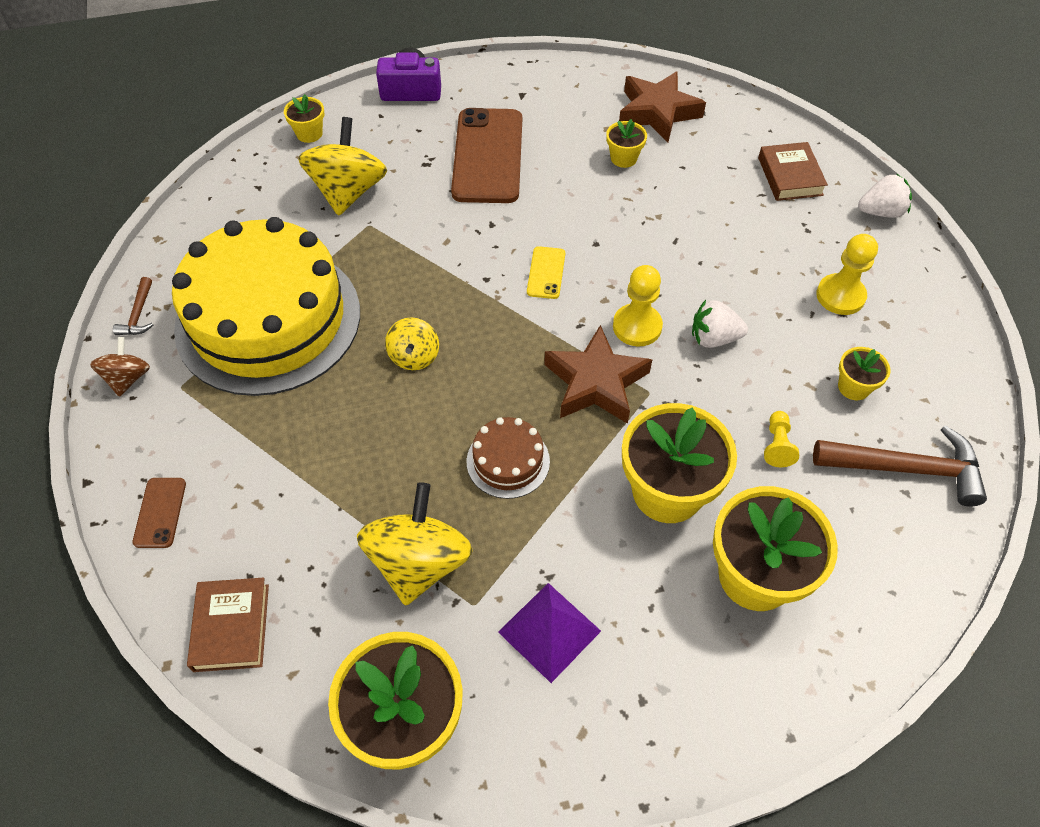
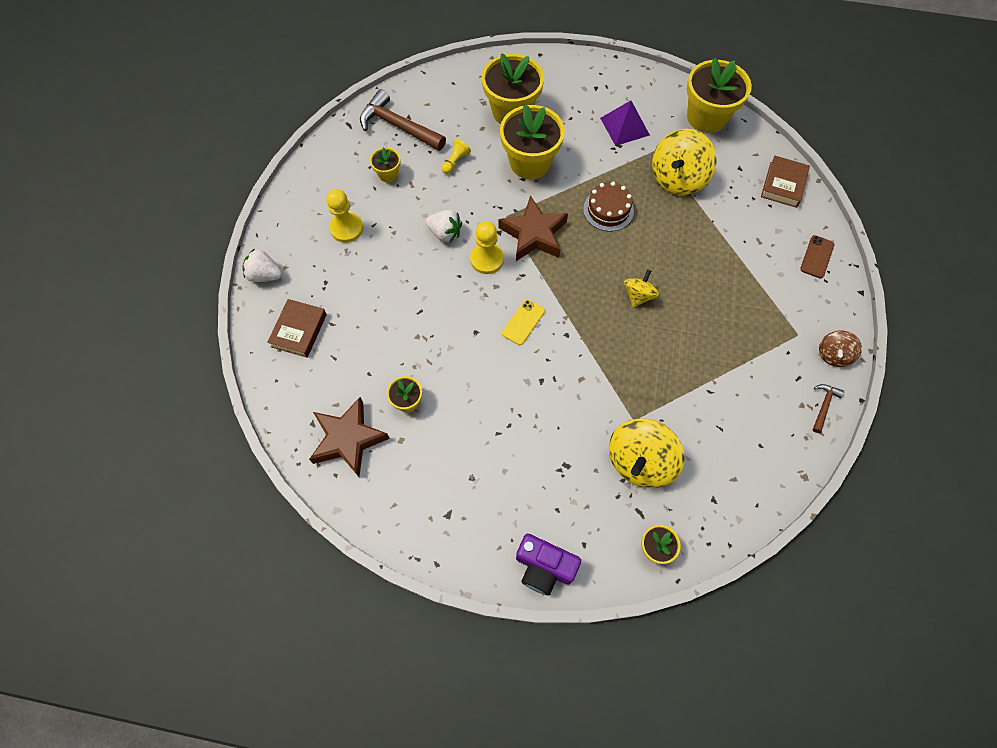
camera: 155 degrees left, 10 degrees up
yellow cake [172,217,360,396] -> none
brown phone [451,108,522,203] -> none

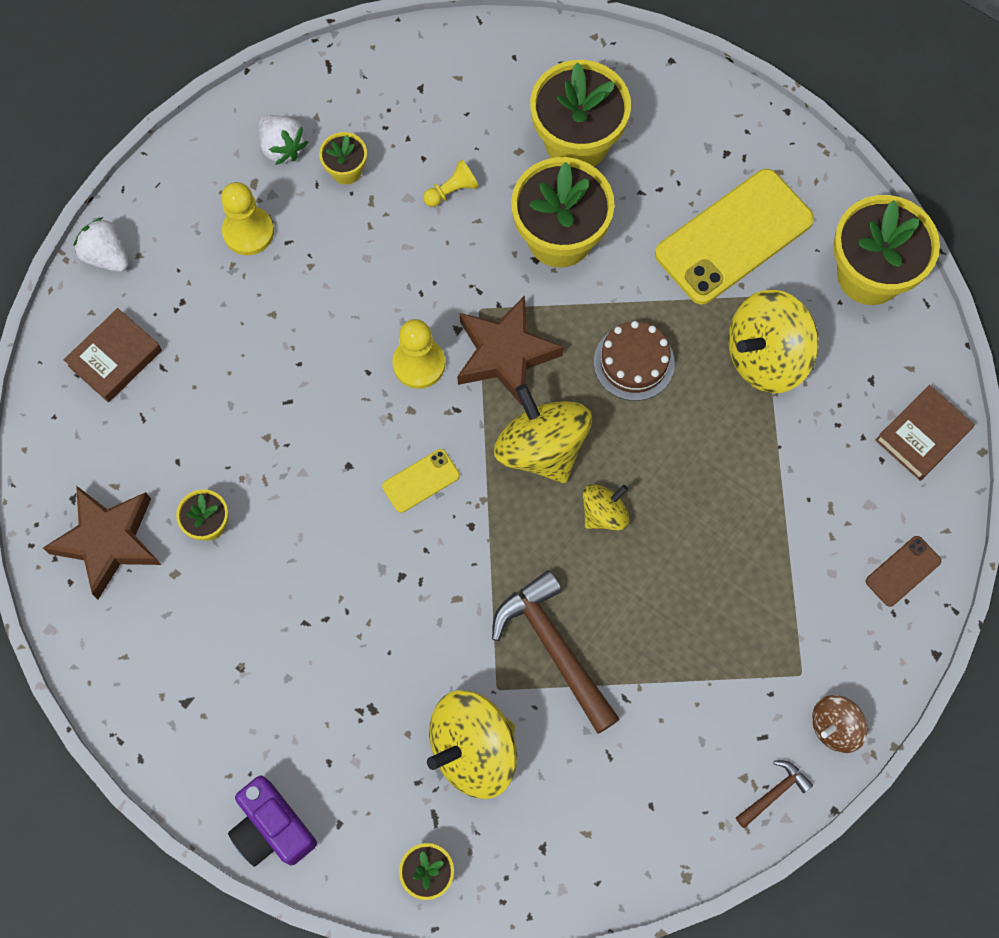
camera: 25 degrees right, 5 degrees up
brown hammer [360,89,446,151] -> brown hammer moved to [492,570,620,734]
white strawberry [426,210,462,242] -> white strawberry moved to [258,115,308,165]
purple pyramid [600,100,650,146] -> yellow phone [655,169,814,305]
none -> yellow spinning top [494,384,592,483]

